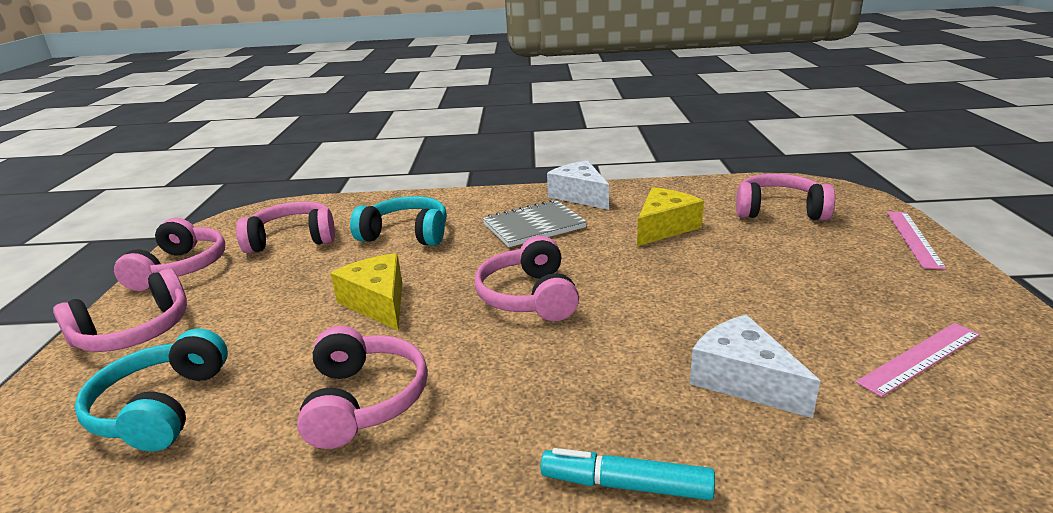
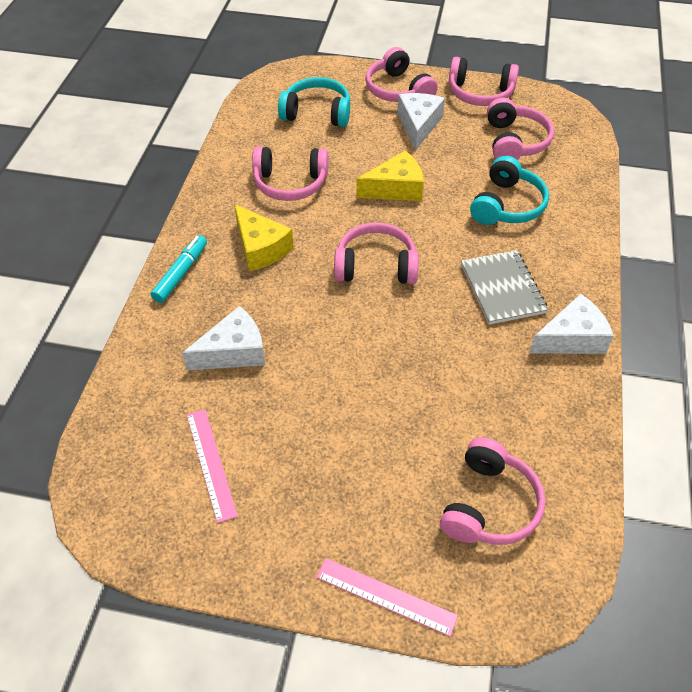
camera: 100 degrees right, 25 degrees up
yellow cheese [637,187,704,246] -> yellow cheese moved to [234,204,294,271]
none -> white cheese [397,93,445,151]

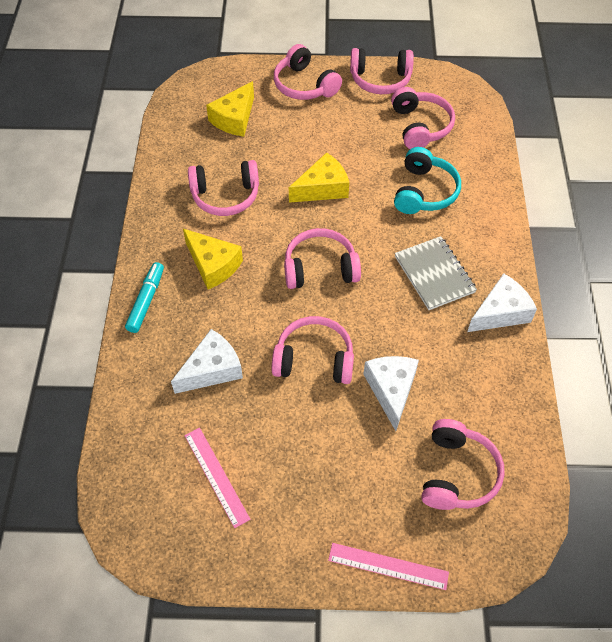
camera: 10 degrees left, 5 degrees up
turquoise headphones [278,77,350,127] -> yellow cheese [206,81,254,136]
white cheese [397,93,445,151] -> white cheese moved to [363,356,419,431]
none -> pink headphones [272,316,354,384]

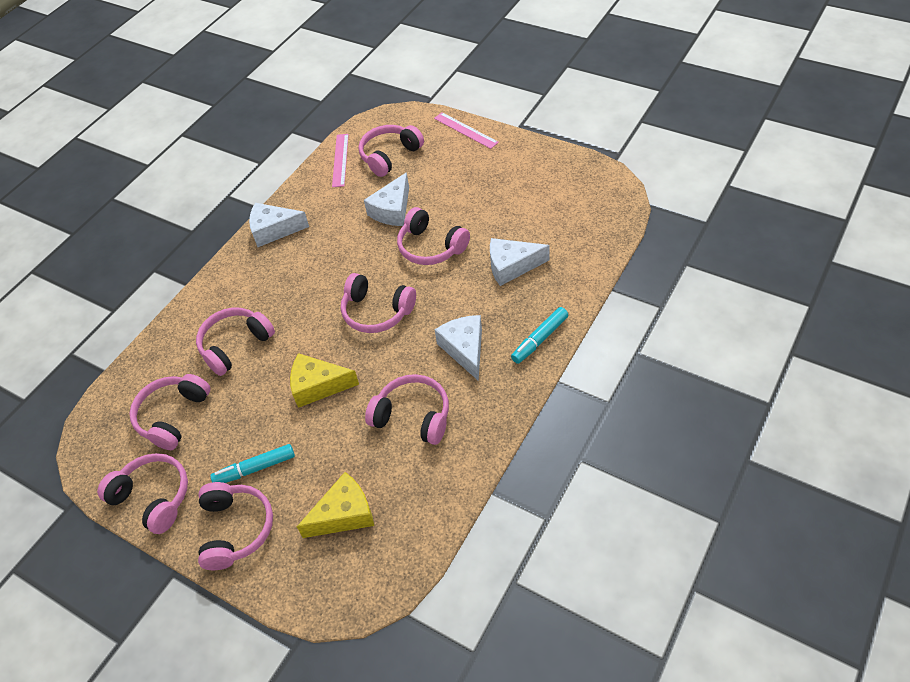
camera: 145 degrees left, 5 degrees down
yellow cheese [183,229,243,289] -> white cheese [435,315,482,381]
pink ruler [184,428,251,528] -> pink ruler moved to [332,134,349,187]
turquoise headphones [394,147,461,214] -> pink headphones [196,307,275,376]
grey notebook [395,236,477,310] -> none
none -> turquoise marker [210,444,295,483]

